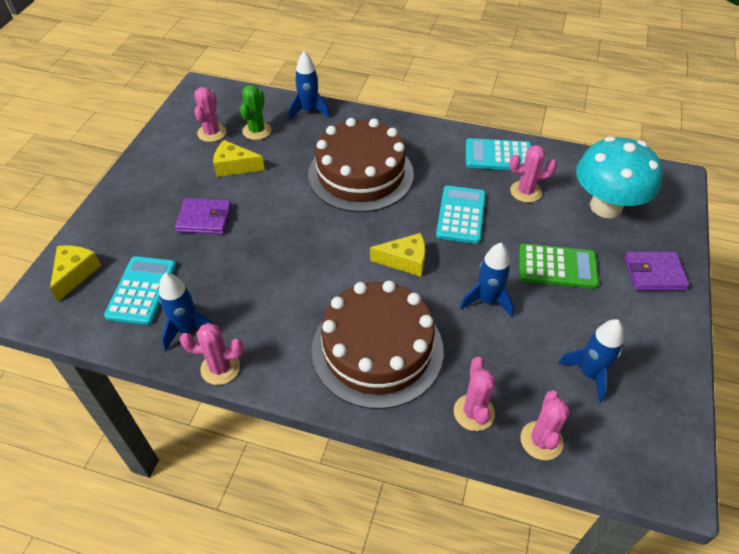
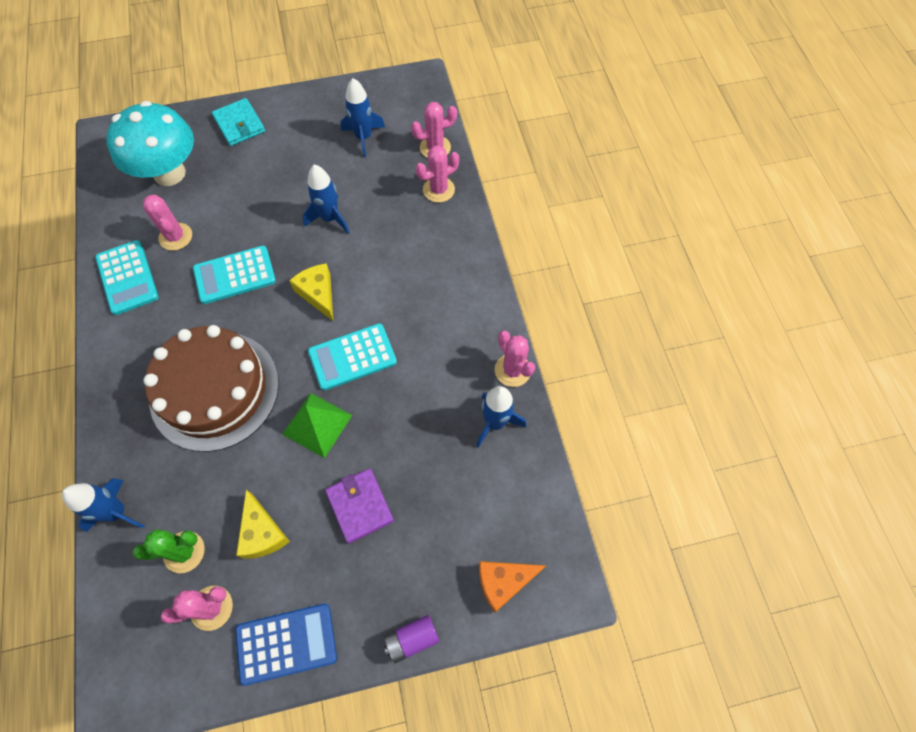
camera: 120 degrees left, 15 degrees up
yellow cheese [50,245,101,301] -> orange cheese [479,561,546,612]
turquoise calculator [104,256,176,325] -> turquoise calculator moved to [308,323,397,391]
brown cake [311,280,444,409] -> none
green calculator [519,244,599,289] -> none
purple wallet [624,252,689,290] -> turquoise wallet [212,98,265,146]
none -> blue calculator [235,604,337,686]
none -> green pyramid [282,393,352,458]
none -> purple battery [384,615,439,663]

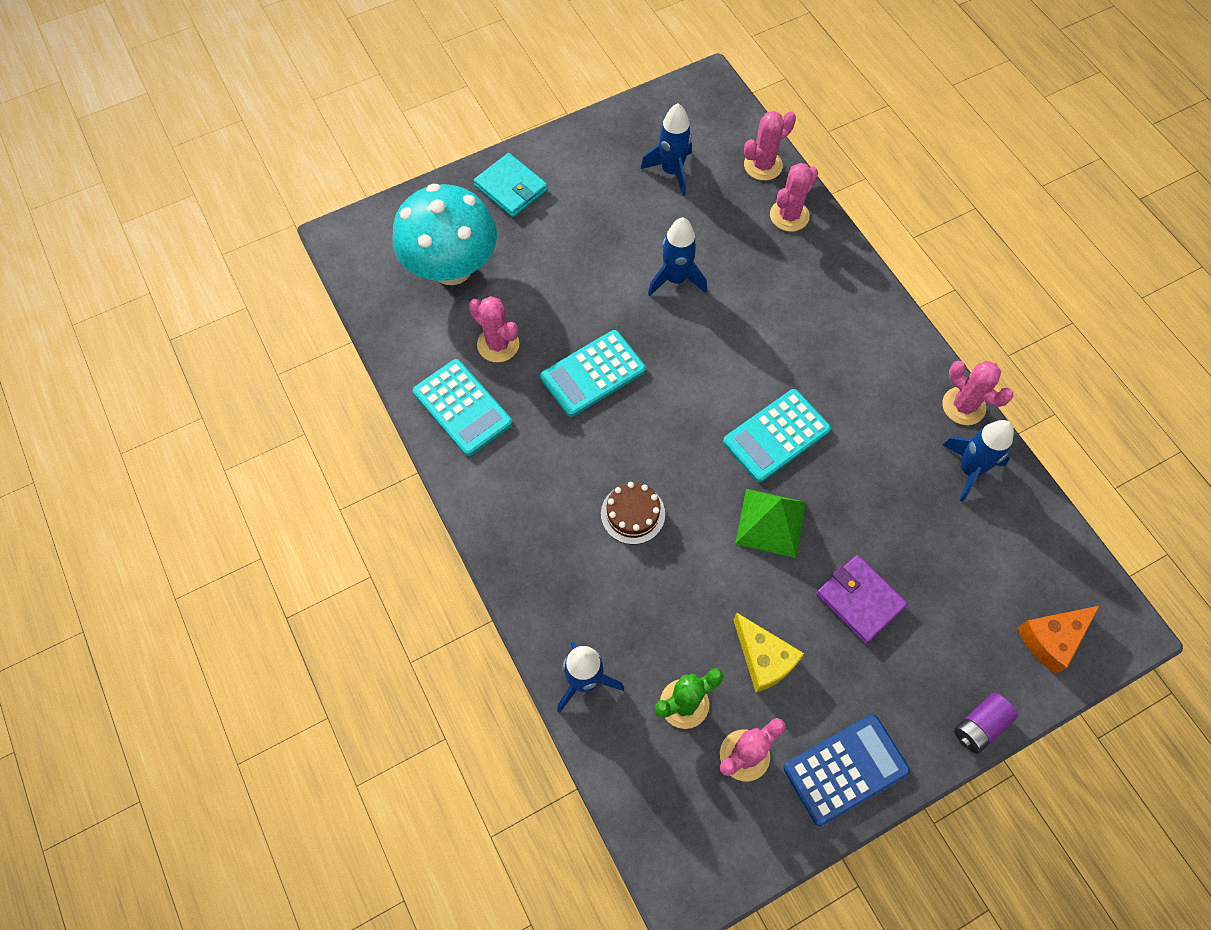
camera: 15 degrees left, 0 degrees up
brown cake [143,325,279,452] -> brown cake [601,482,665,545], size x0.41
yellow cheese [289,263,333,321] -> none

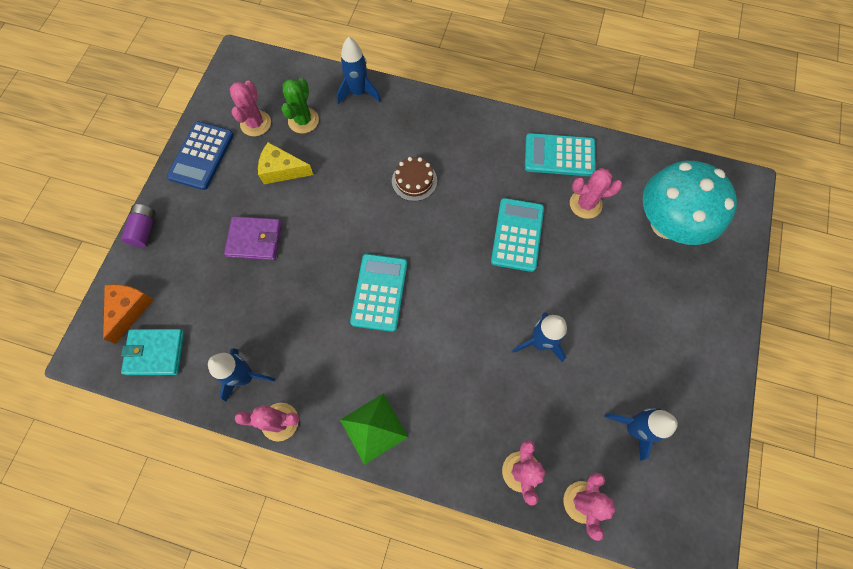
camera: 135 degrees right, 5 degrees up
turquoise wallet [474,153,548,217] -> turquoise wallet moved to [121,329,184,375]
green pyramid [735,489,806,558] -> green pyramid moved to [340,393,408,465]

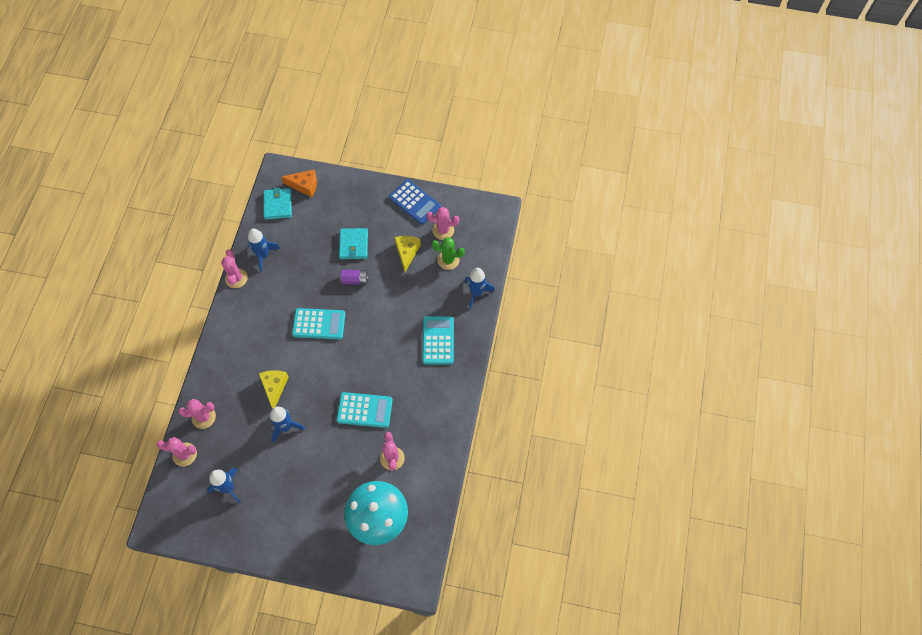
camera: 85 degrees right, 5 degrees down
purple battery [121,204,155,247] -> purple battery moved to [341,270,369,285]
blue calculator [167,121,234,190] -> blue calculator turned 150 degrees counterclockwise [389,179,441,225]
purple wallet [224,216,282,260] -> turquoise wallet [339,228,368,259]
green pyramid [340,393,408,465] -> none
brown cake [392,157,437,201] -> none
turquoise calculator [525,133,596,176] -> turquoise calculator moved to [422,316,454,364]
none -> yellow cheese [259,370,289,408]

